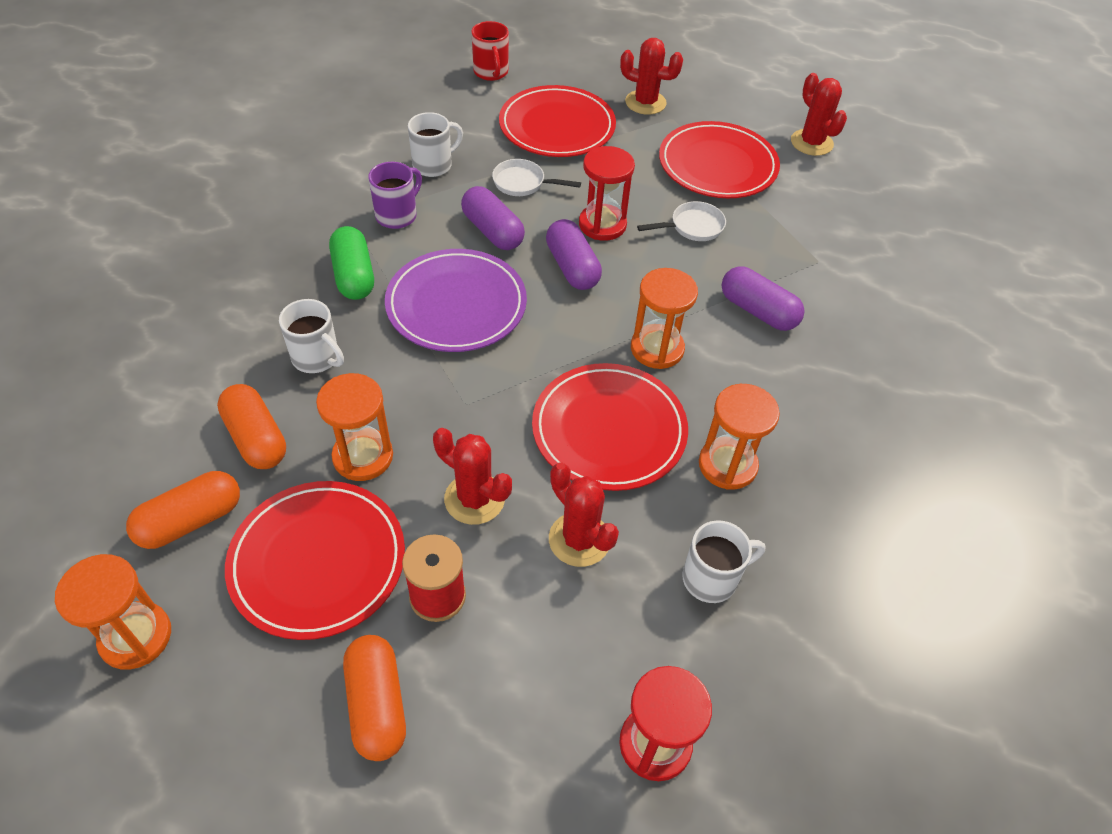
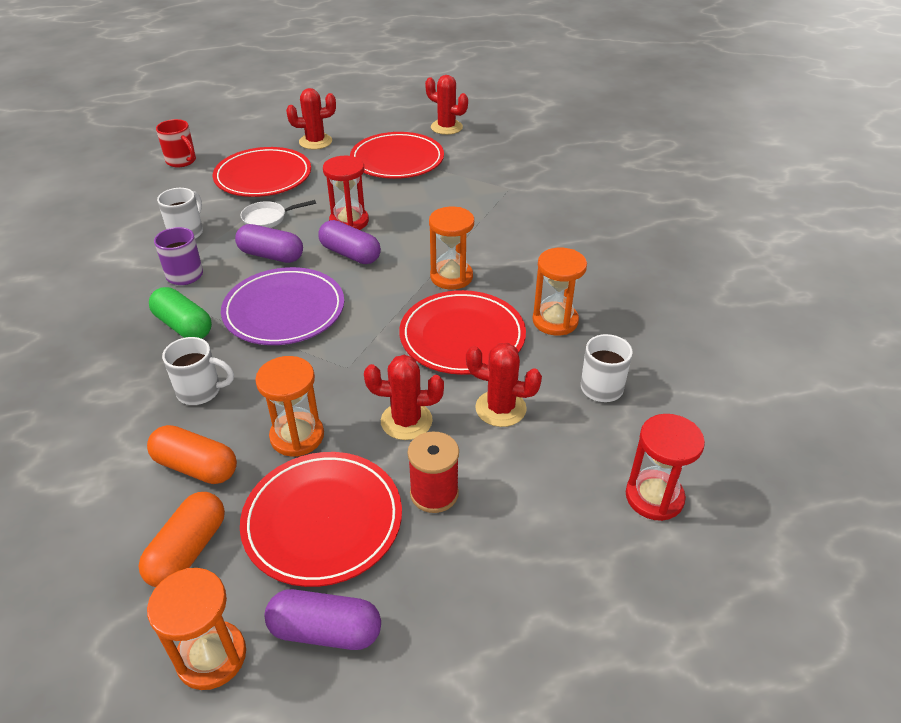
camera: 30 degrees left, 10 degrees down
orange capsule [343,635,406,761] -> none
white pan [637,201,726,241] -> none
purple capsule [722,266,804,331] -> purple capsule moved to [264,589,381,650]

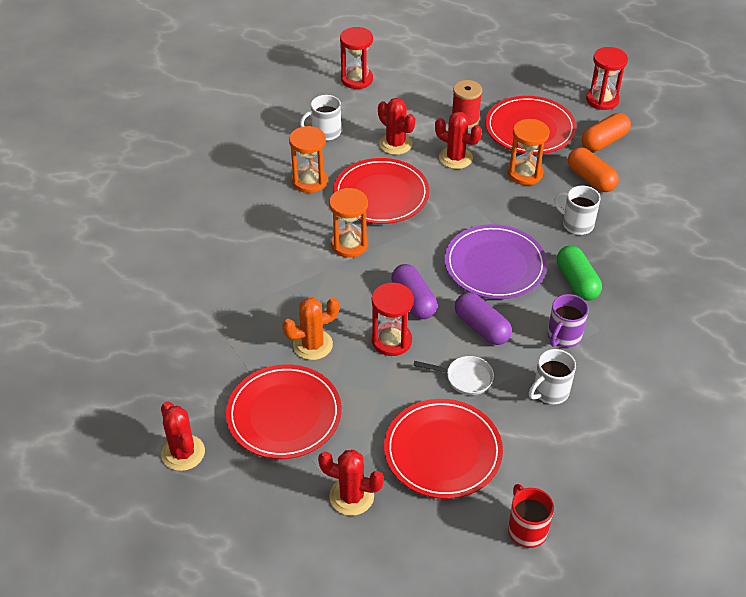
camera: 150 degrees left, 5 degrees up
orange hourglass [147,568,246,690] -> red hourglass [586,47,628,110]
purple capsule [264,589,381,650] -> none
none -> orange cactus [282,298,339,360]

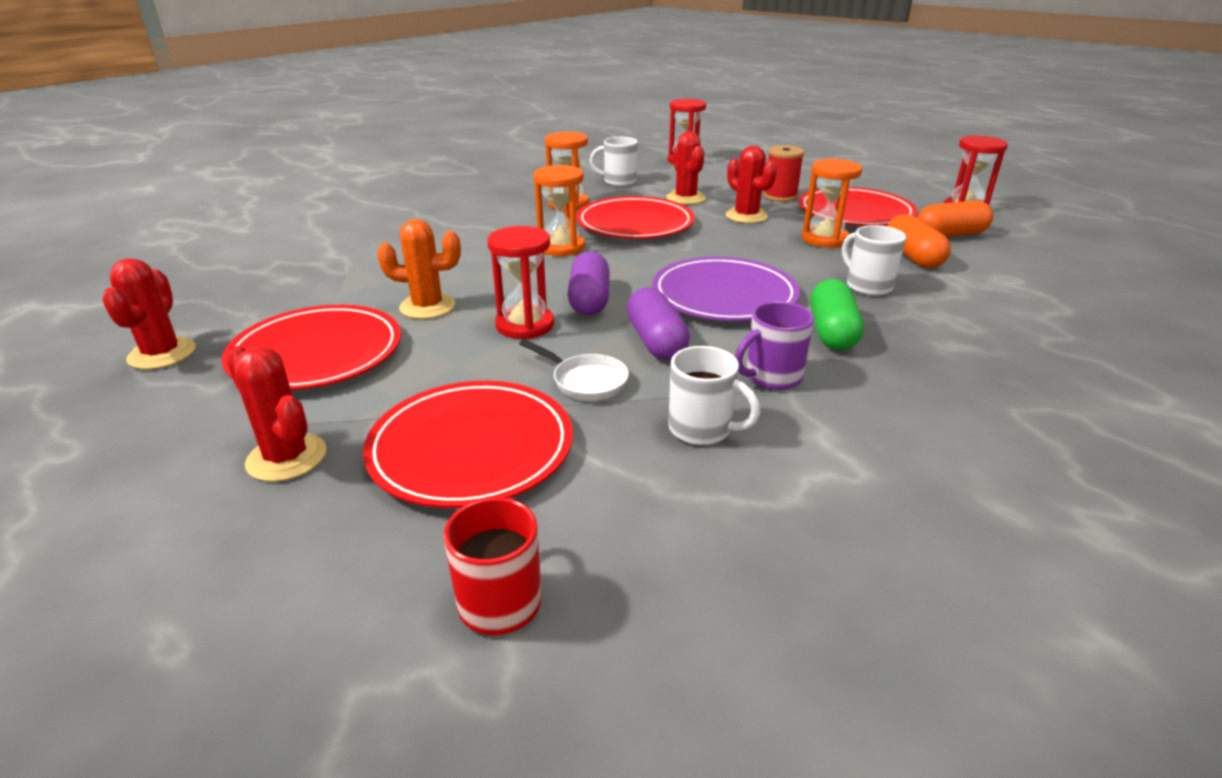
camera: 25 degrees right, 15 degrees down
white mug [529,349,576,404] -> white mug turned 135 degrees counterclockwise [668,346,760,445]

